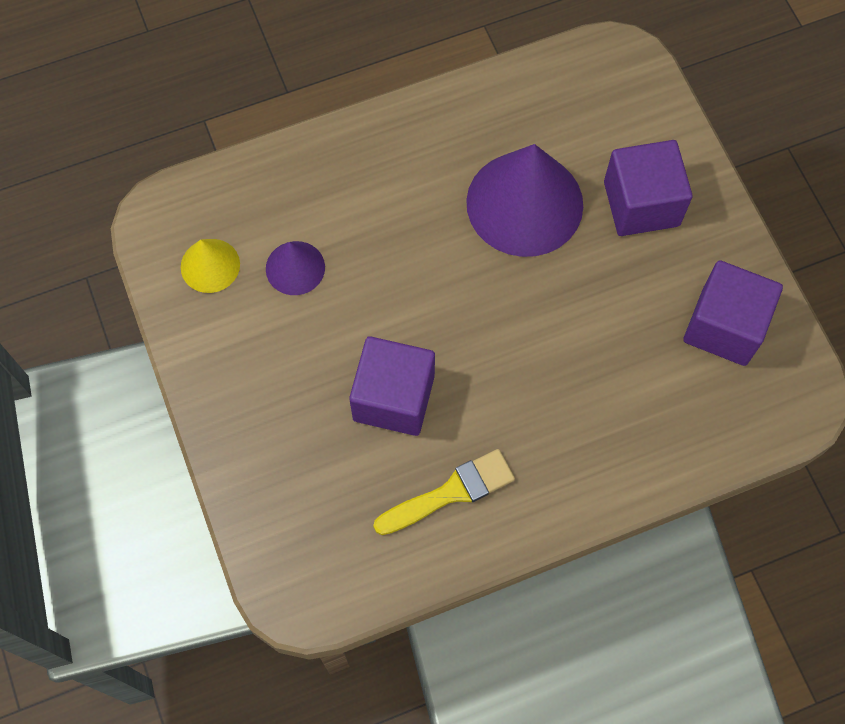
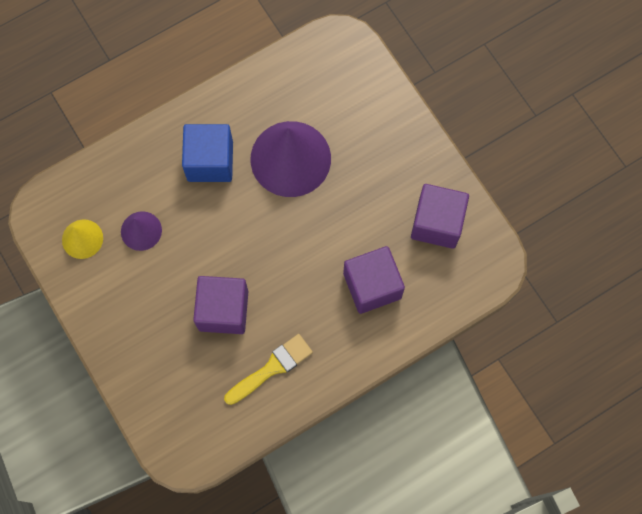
camera: 10 degrees left, 5 degrees up
purple cube [604,140,693,236] -> purple cube moved to [343,246,405,314]
none -> blue cube [182,124,233,182]

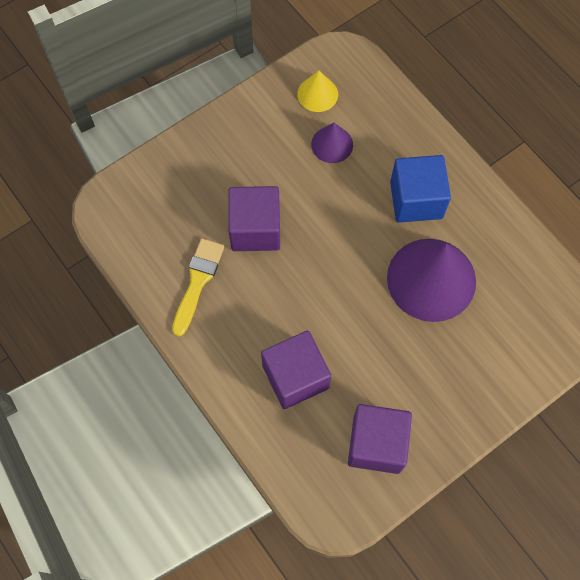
camera: 85 degrees right, 5 degrees down
yellow brush [224,334,313,405] -> yellow brush turned 120 degrees counterclockwise [172,238,224,336]

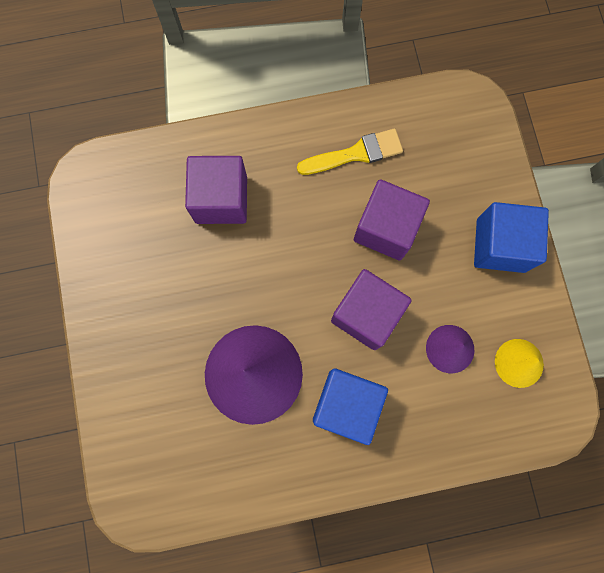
camera: 115 degrees right, 10 degrees up
yellow brush [172,238,224,336] -> yellow brush turned 60 degrees counterclockwise [297,129,403,175]
purple cube [348,404,412,474] -> purple cube moved to [331,269,412,350]
none -> blue cube [474,202,549,273]

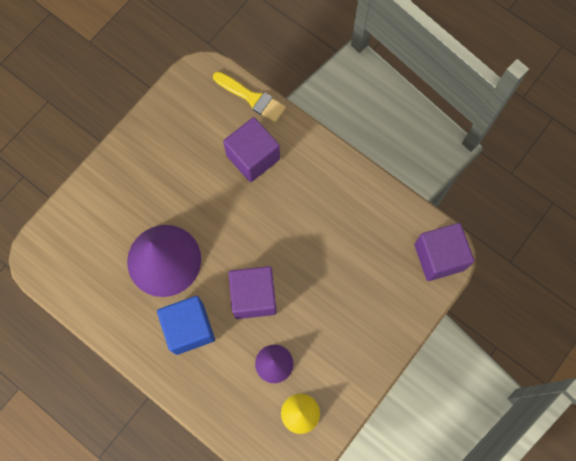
camera: 50 degrees right, 5 degrees down
yellow brush [297,129,403,175] -> yellow brush moved to [213,72,286,122]
purple cube [354,179,430,260] -> purple cube moved to [414,223,474,281]
blue cube [474,202,549,273] -> none

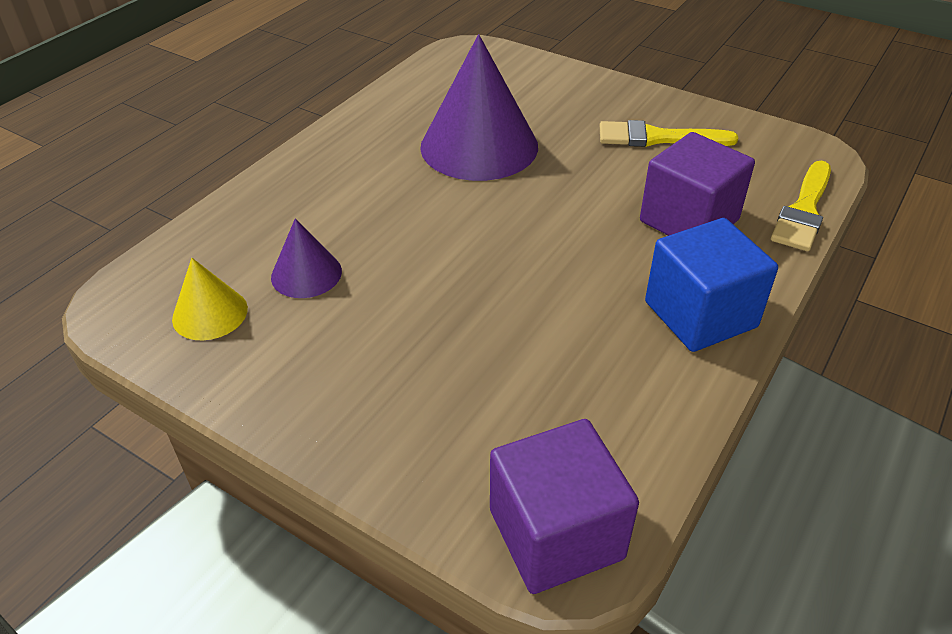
camera: 85 degrees right, 30 degrees down
blue cube [157,296,215,355] -> blue cube moved to [645,218,778,352]
purple cube [228,266,277,319] -> none
none -> yellow brush [600,120,738,147]

